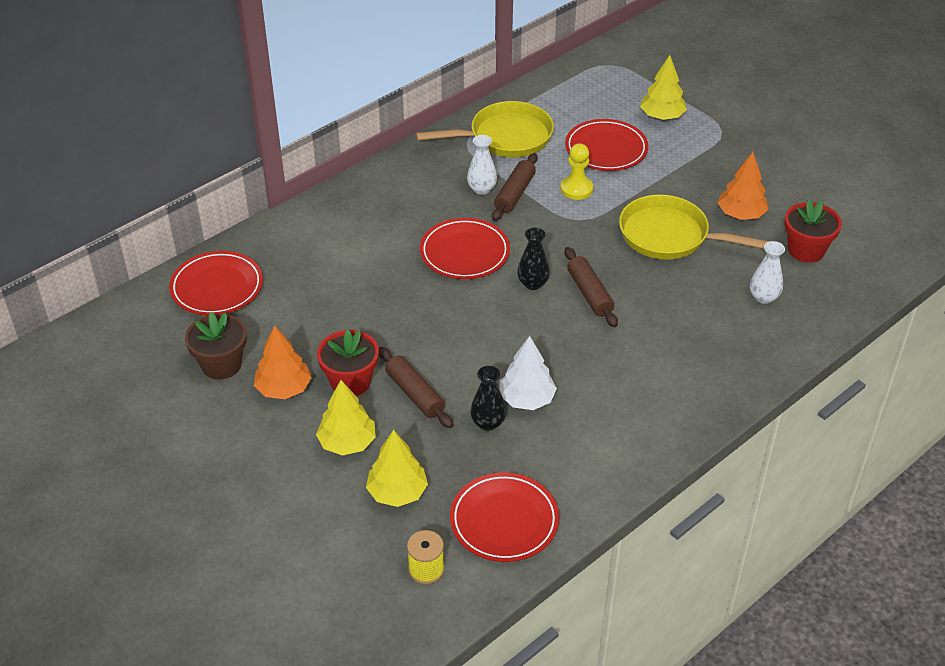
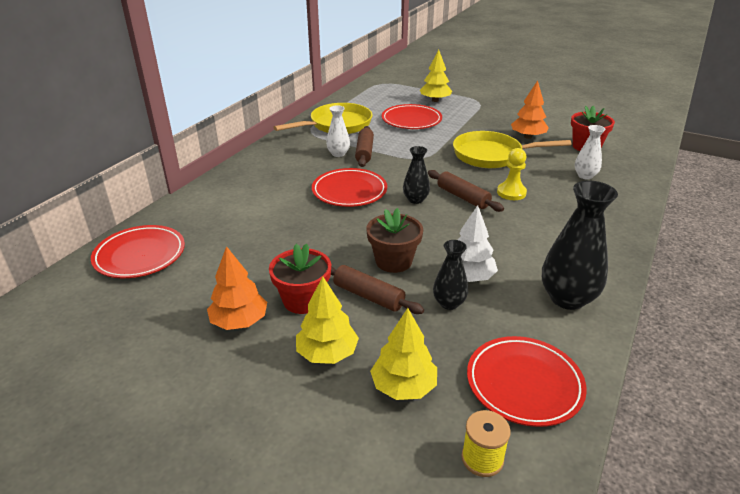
camera: 20 degrees left, 10 degrees down
brown flower pot [185,312,247,380] -> brown flower pot moved to [367,208,423,273]
yellow pawn [561,143,593,200] -> yellow pawn moved to [497,148,527,200]
none -> black vase [542,181,618,310]

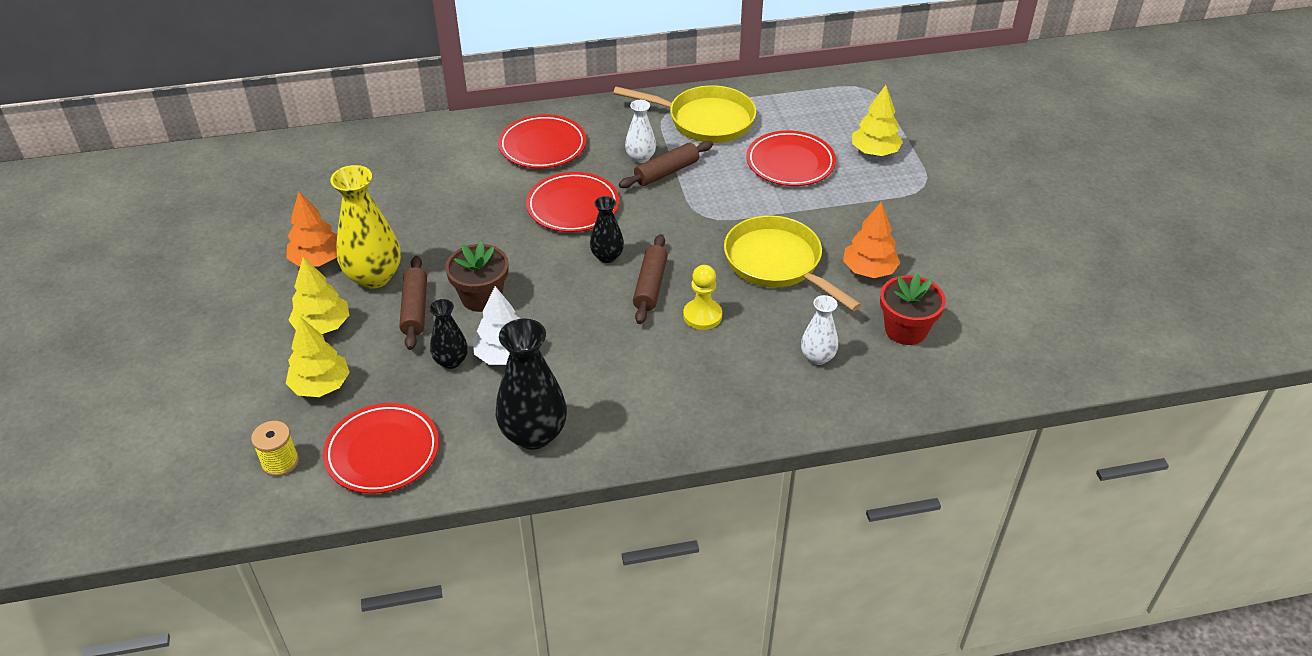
camera: 50 degrees right, 10 degrees up
red plate [91,225,185,278] -> red plate moved to [498,114,586,169]
red flower pot [269,244,331,314] -> yellow vase [330,165,401,289]

